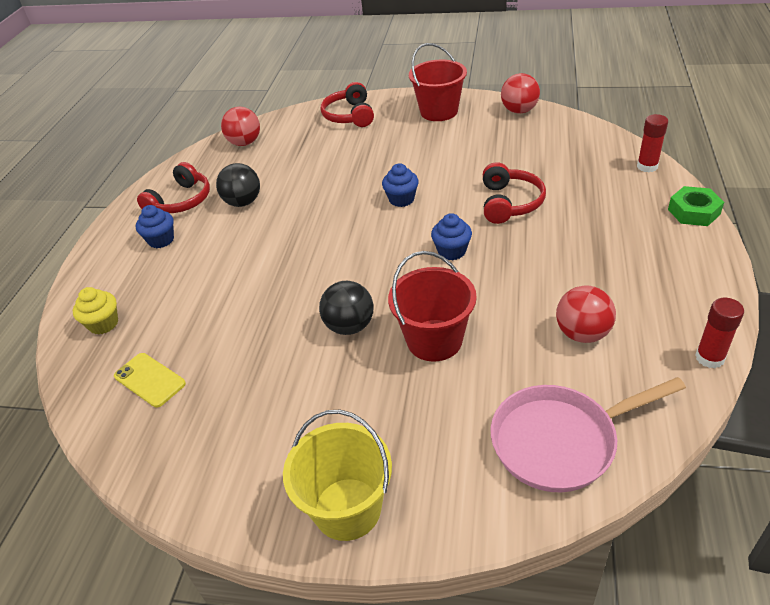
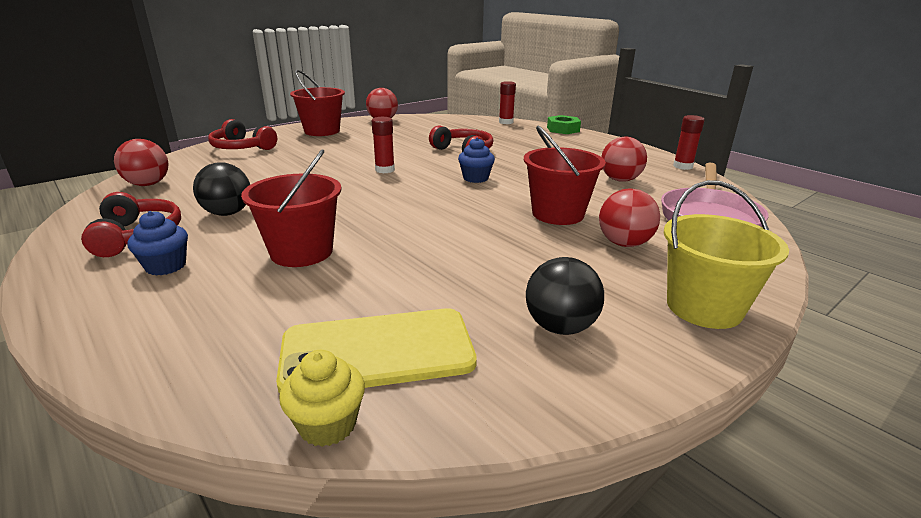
camera: 55 degrees left, 15 degrees down
yellow cupcake [73,287,118,335] -> yellow cupcake moved to [279,350,365,447]
yellow phone [114,353,186,408] -> yellow phone [276,308,477,393], size x1.75
black ball [319,281,373,335] -> black ball moved to [526,257,604,335]
blue cupcake [382,163,419,207] -> red glue stick [372,117,395,173]
none -> red bucket [241,149,342,267]
none -> red ball [599,189,660,247]

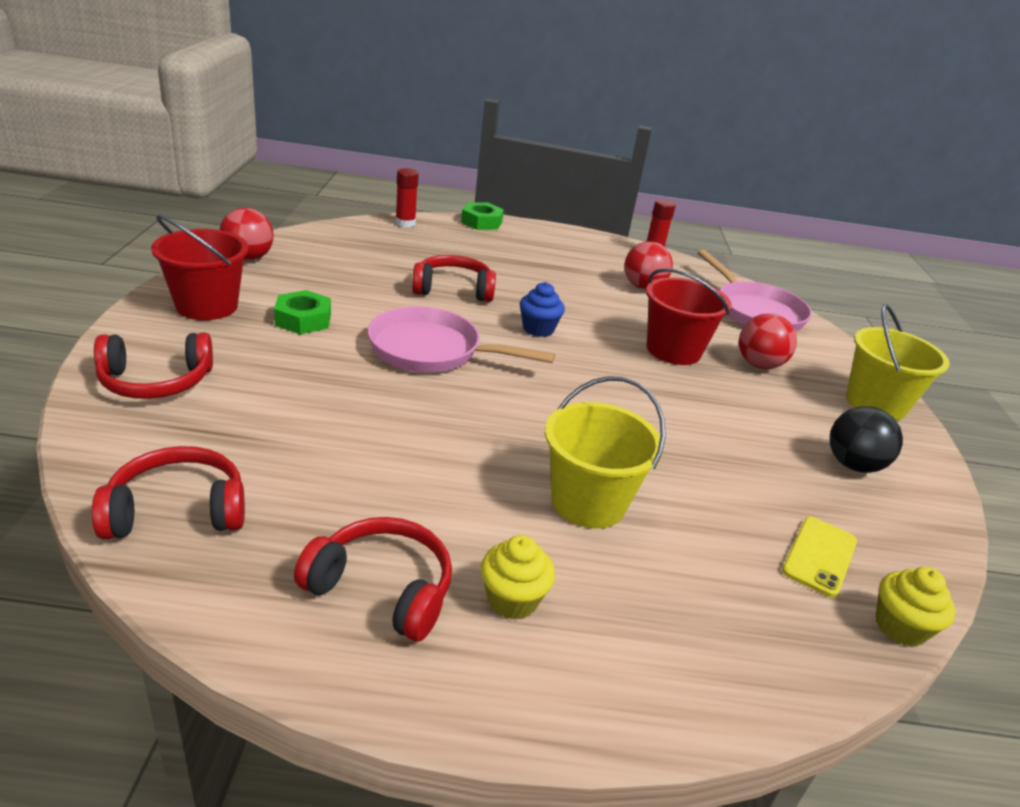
camera: 50 degrees left, 5 degrees up
red ball [114,139,169,186] -> red headphones [92,446,245,539]
blue cupcake [127,211,188,276] -> yellow cupcake [481,535,555,620]
black ball [193,162,250,216] -> none
red bucket [241,149,342,267] -> yellow bucket [545,376,666,529]
yellow phone [276,308,477,393] -> yellow phone [782,517,857,598], size x0.57
red glue stick [372,117,395,173] -> pink pan [368,306,555,372]
none -> green nut [274,290,331,334]

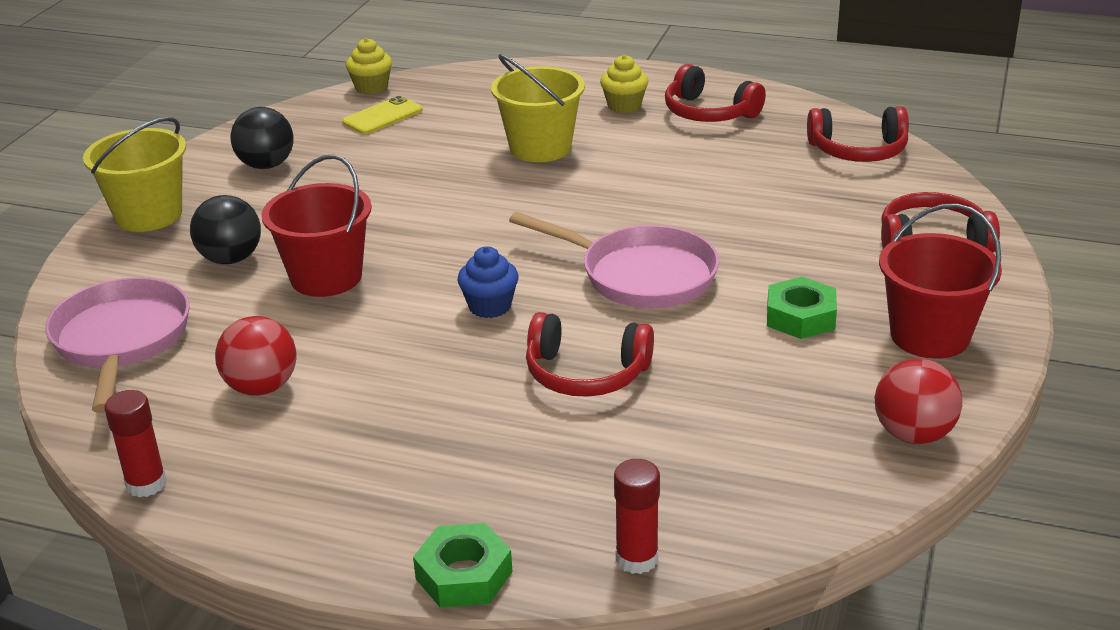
camera: 160 degrees left, 0 degrees up
red ball [739,313,797,369] -> black ball [190,195,261,264]

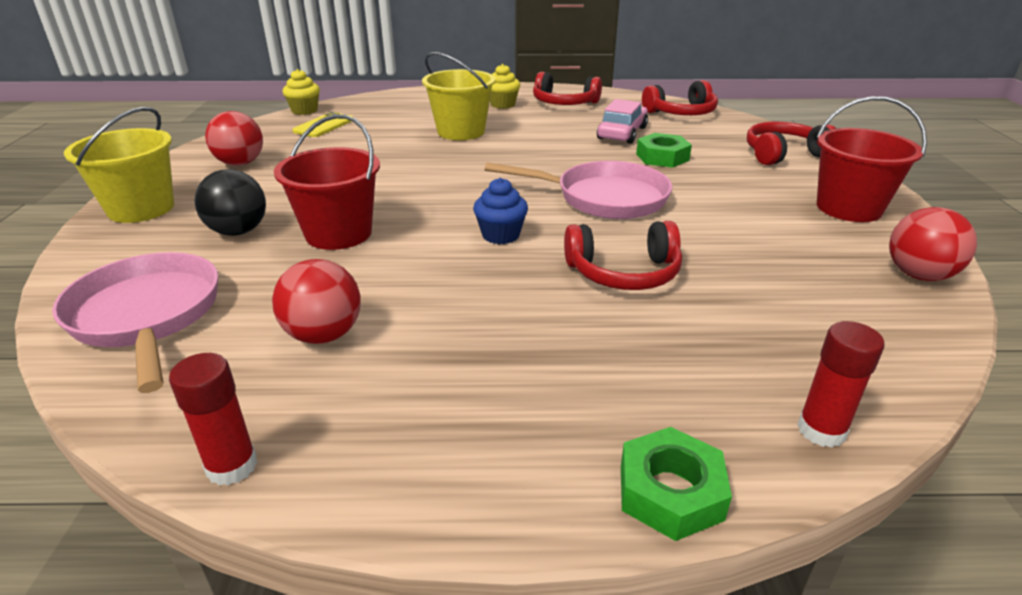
camera: 20 degrees left, 0 degrees up
black ball [230,107,294,169] -> red ball [205,111,263,166]
green nut [767,277,837,339] -> green nut moved to [636,133,692,168]
none -> pink car [597,99,648,144]

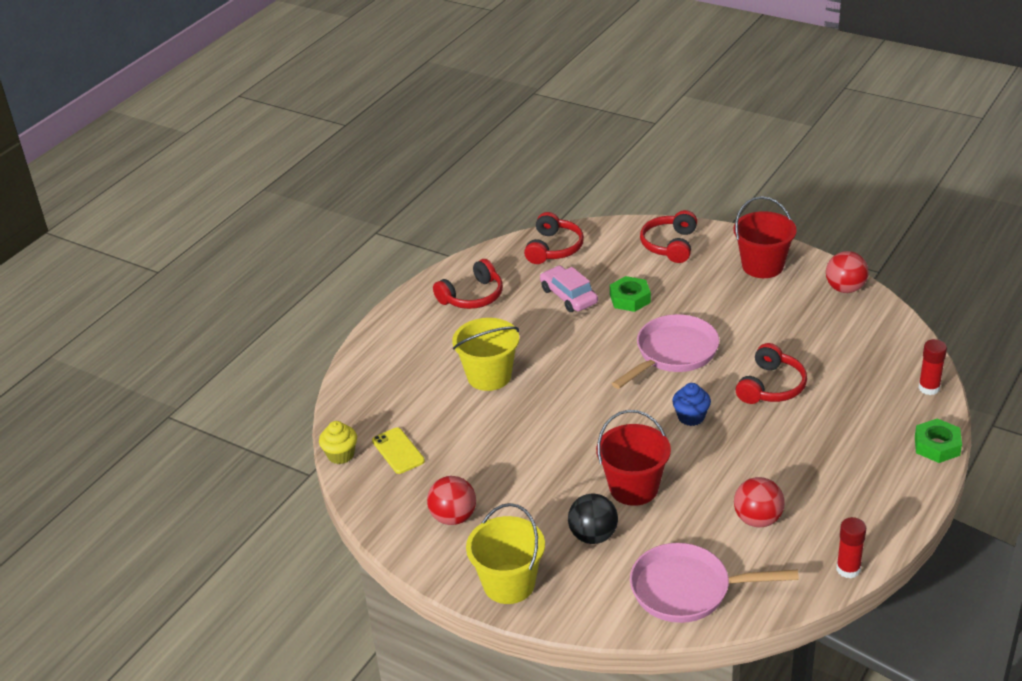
camera: 55 degrees left, 5 degrees up
yellow cupcake [490,64,520,109] -> none

